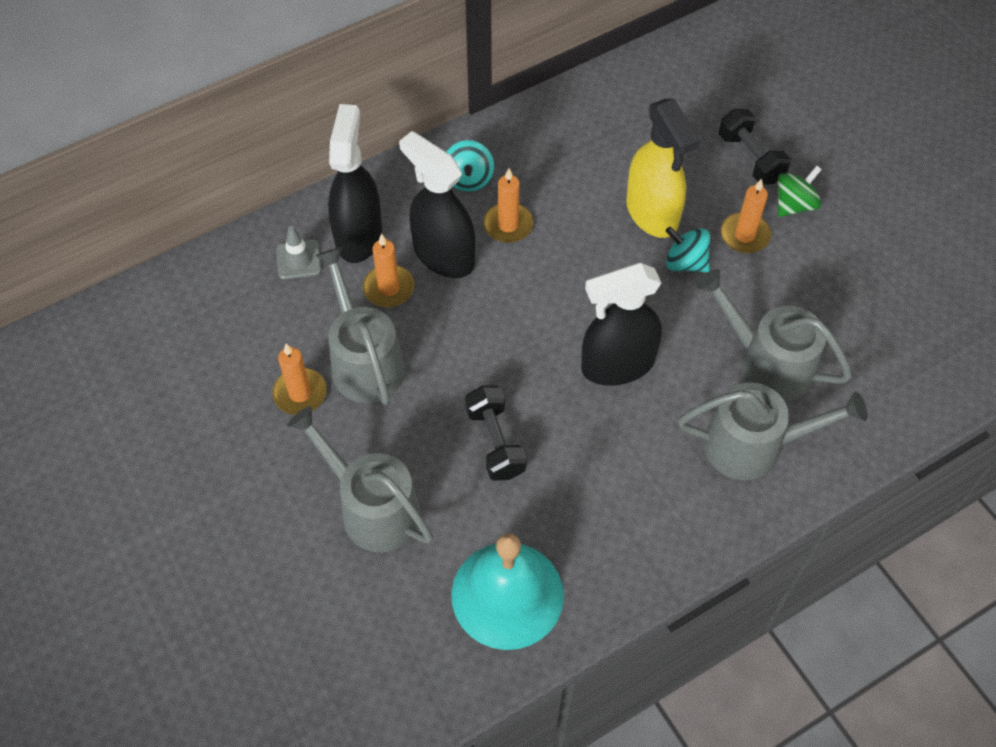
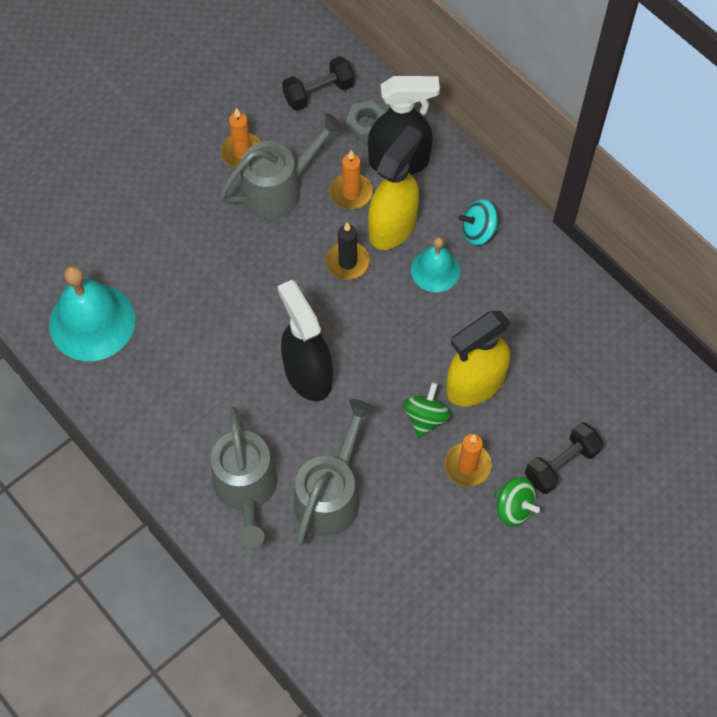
camera: 80 degrees right, 5 degrees up
grey traffic cone [276,226,321,279] -> grey nut [346,100,386,142]
grey watering can [287,406,433,553] -> none
black spray bottle [399,131,475,278] -> yellow spray bottle [368,125,422,250]
black dumbbell [465,386,527,481] -> black dumbbell moved to [282,56,355,111]
orange candle [483,168,533,243] -> turquoise bell [411,237,460,292]
turquoise spinning top [666,227,710,272] -> green spinning top [403,382,451,437]
none -> black candle [326,222,370,280]

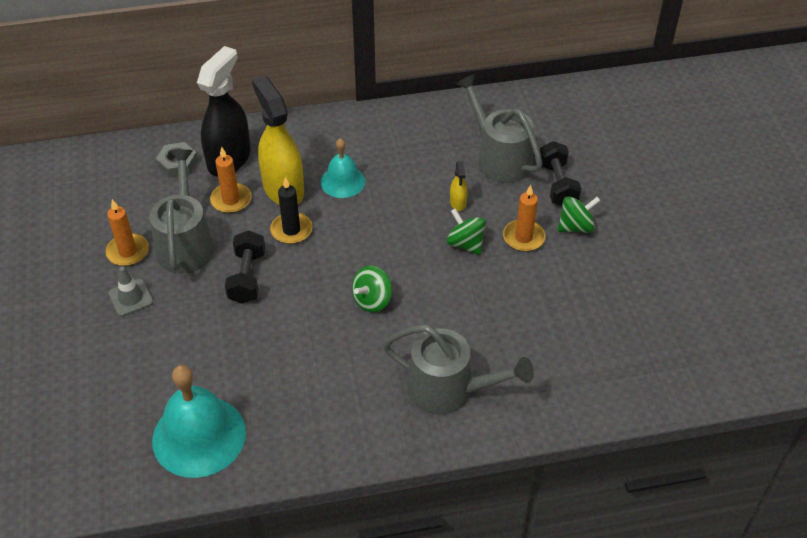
camera: 60 degrees left, 15 degrees down
black spray bottle [277,280,333,401] -> green spinning top [352,266,392,313]
black dumbbell [282,56,355,111] -> black dumbbell moved to [225,230,265,304]
grey watering can [294,399,374,546] -> grey watering can moved to [456,74,543,183]
yellow spray bottle [446,311,511,406] -> yellow spray bottle [450,161,468,211], size x0.43
turquoise spinning top [458,199,500,245] -> none
none -> grey traffic cone [108,267,153,316]

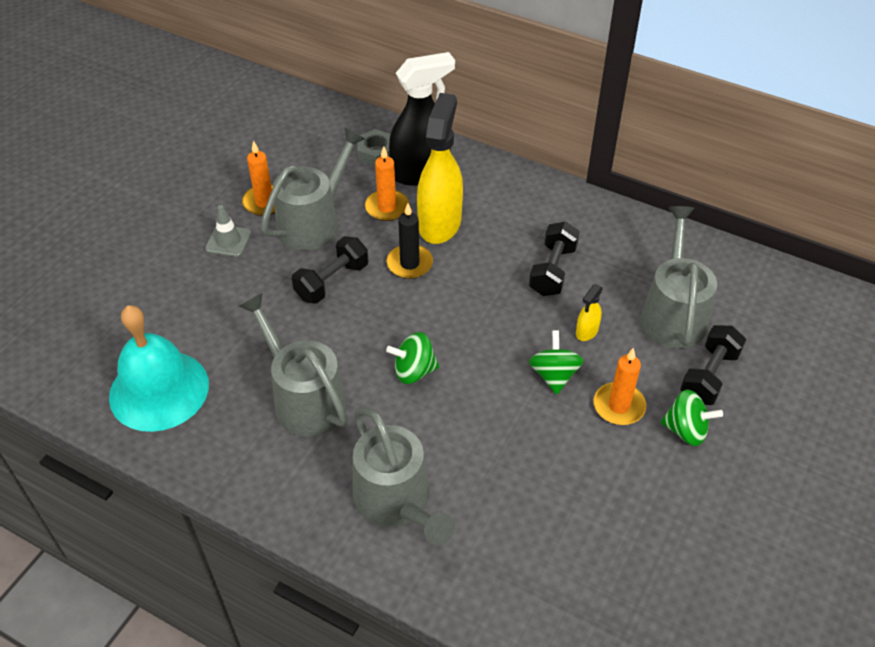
camera: 40 degrees right, 0 degrees up
turquoise bell [321,138,365,198] -> none
none -> grey watering can [239,293,348,437]
none -> black dumbbell [529,221,579,296]

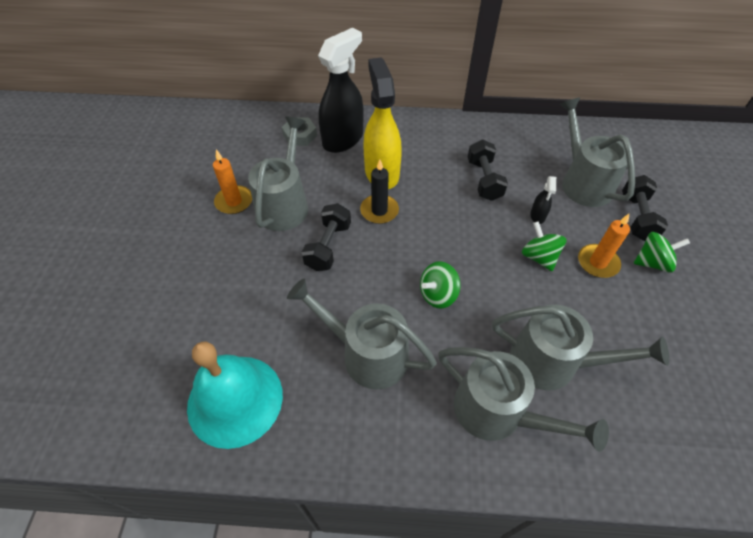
camera: 25 degrees left, 5 degrees up
grey traffic cone [205,205,251,257] -> none
orange candle [365,146,409,221] -> none
yellow spray bottle [576,284,603,341] -> black spray bottle [530,176,556,224]
none -> grey watering can [492,305,669,390]

